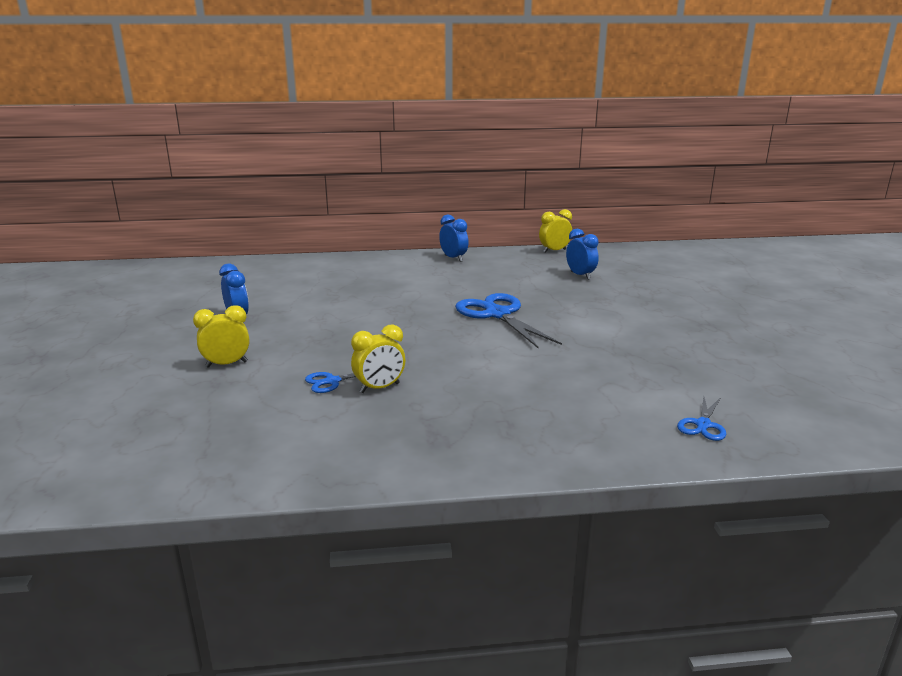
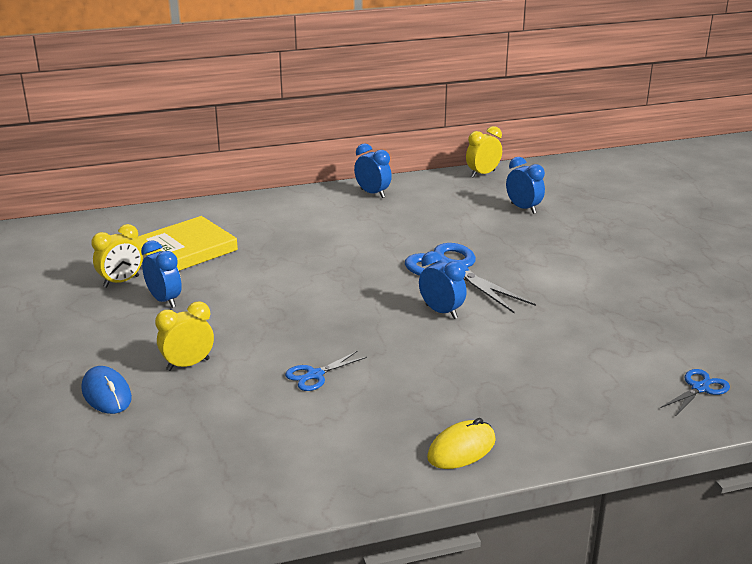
camera: 10 degrees left, 5 degrees up
yellow clock [351,324,405,393] -> yellow clock moved to [91,224,143,288]
blue scissors [677,397,726,441] -> blue scissors turned 150 degrees counterclockwise [660,369,730,417]
none -> blue mouse [82,366,132,414]
none -> yellow book [132,216,238,271]
none -> blue clock [419,251,467,319]
none -> yellow mouse [427,418,496,469]

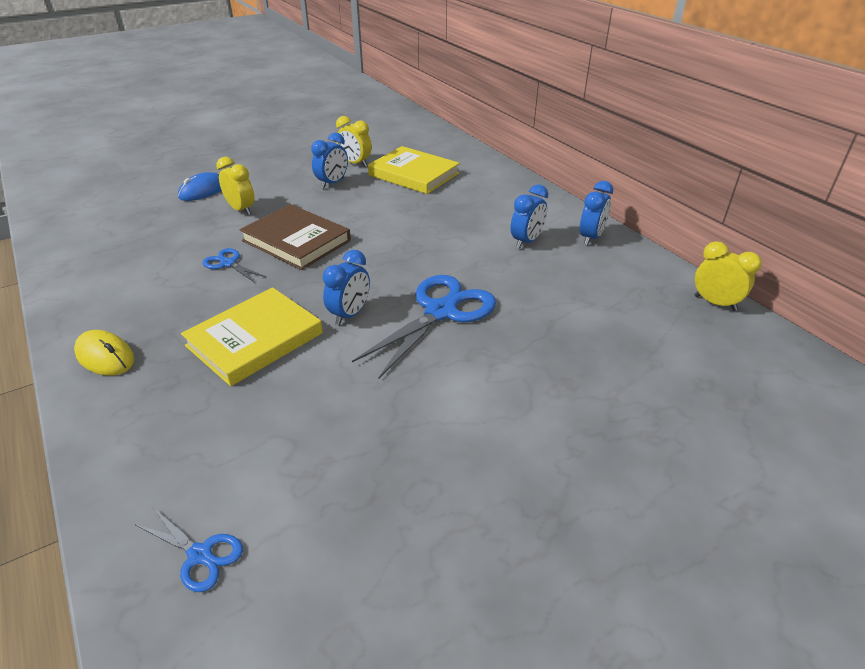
camera: 75 degrees right, 10 degrees up
blue clock [506,157,545,214] -> blue clock moved to [511,185,548,249]
none -> yellow book [181,287,323,386]
none -> brown book [239,204,351,270]

